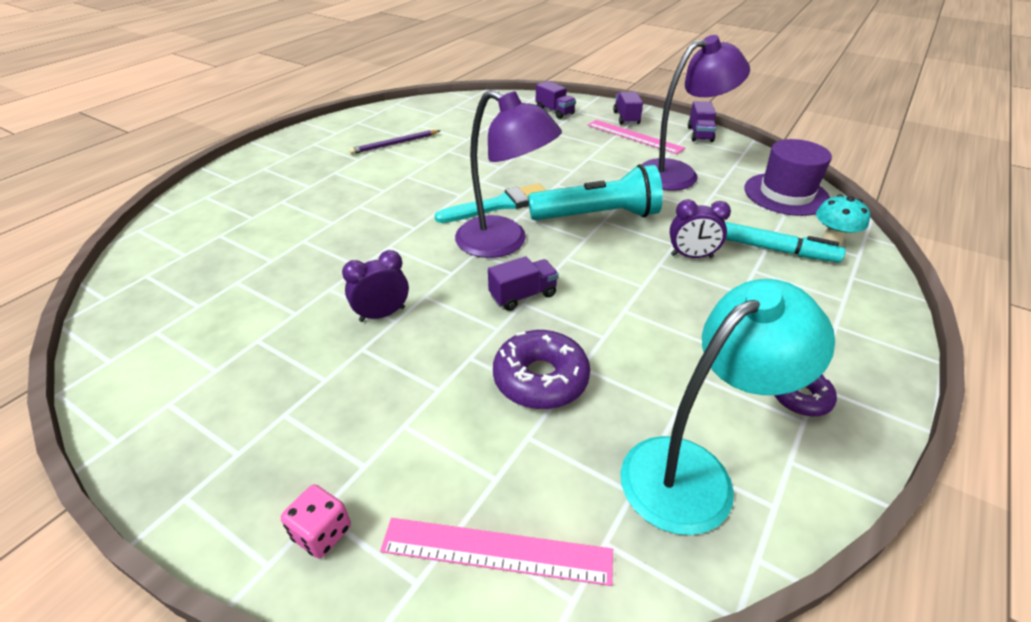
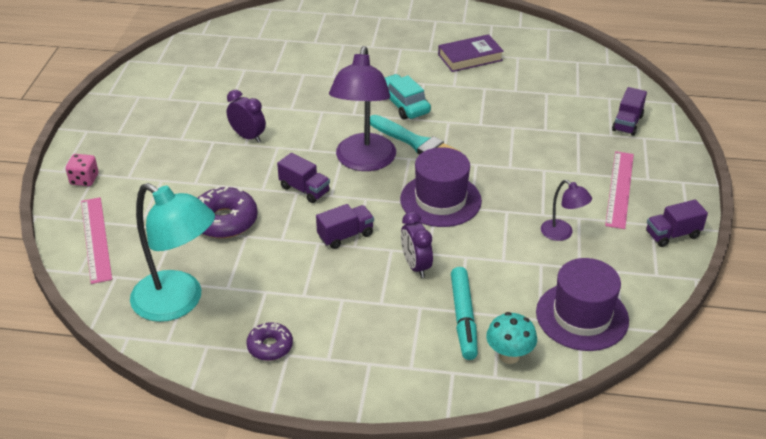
camera: 65 degrees right, 0 degrees up
purple pencil [349,130,440,154] -> purple book [438,34,504,72]
turquoise flashlight [528,164,663,220] -> purple hat [400,147,482,227]
purple truck [613,92,643,125] -> purple truck moved to [316,204,374,249]
purple lamp [641,35,750,191] -> purple lamp [541,180,592,241], size x0.48
none -> turquoise car [385,74,431,119]

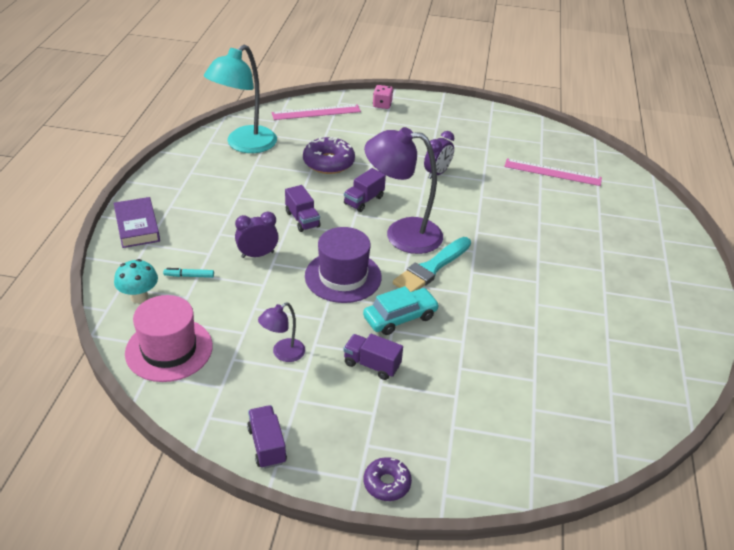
camera: 90 degrees right, 0 degrees up
purple donut [246,322,293,361] -> purple donut moved to [364,457,412,501]
turquoise car [385,74,431,119] -> turquoise car moved to [363,286,440,335]
purple book [438,34,504,72] -> purple book moved to [114,197,160,248]
turquoise marker [451,267,478,360] -> turquoise marker [163,268,214,278], size x0.52
purple hat [536,258,629,351] -> pink hat [125,295,213,382]
pink ruler [605,151,634,229] -> pink ruler moved to [504,159,602,186]
purple truck [612,87,647,136] -> purple truck moved to [343,334,403,380]

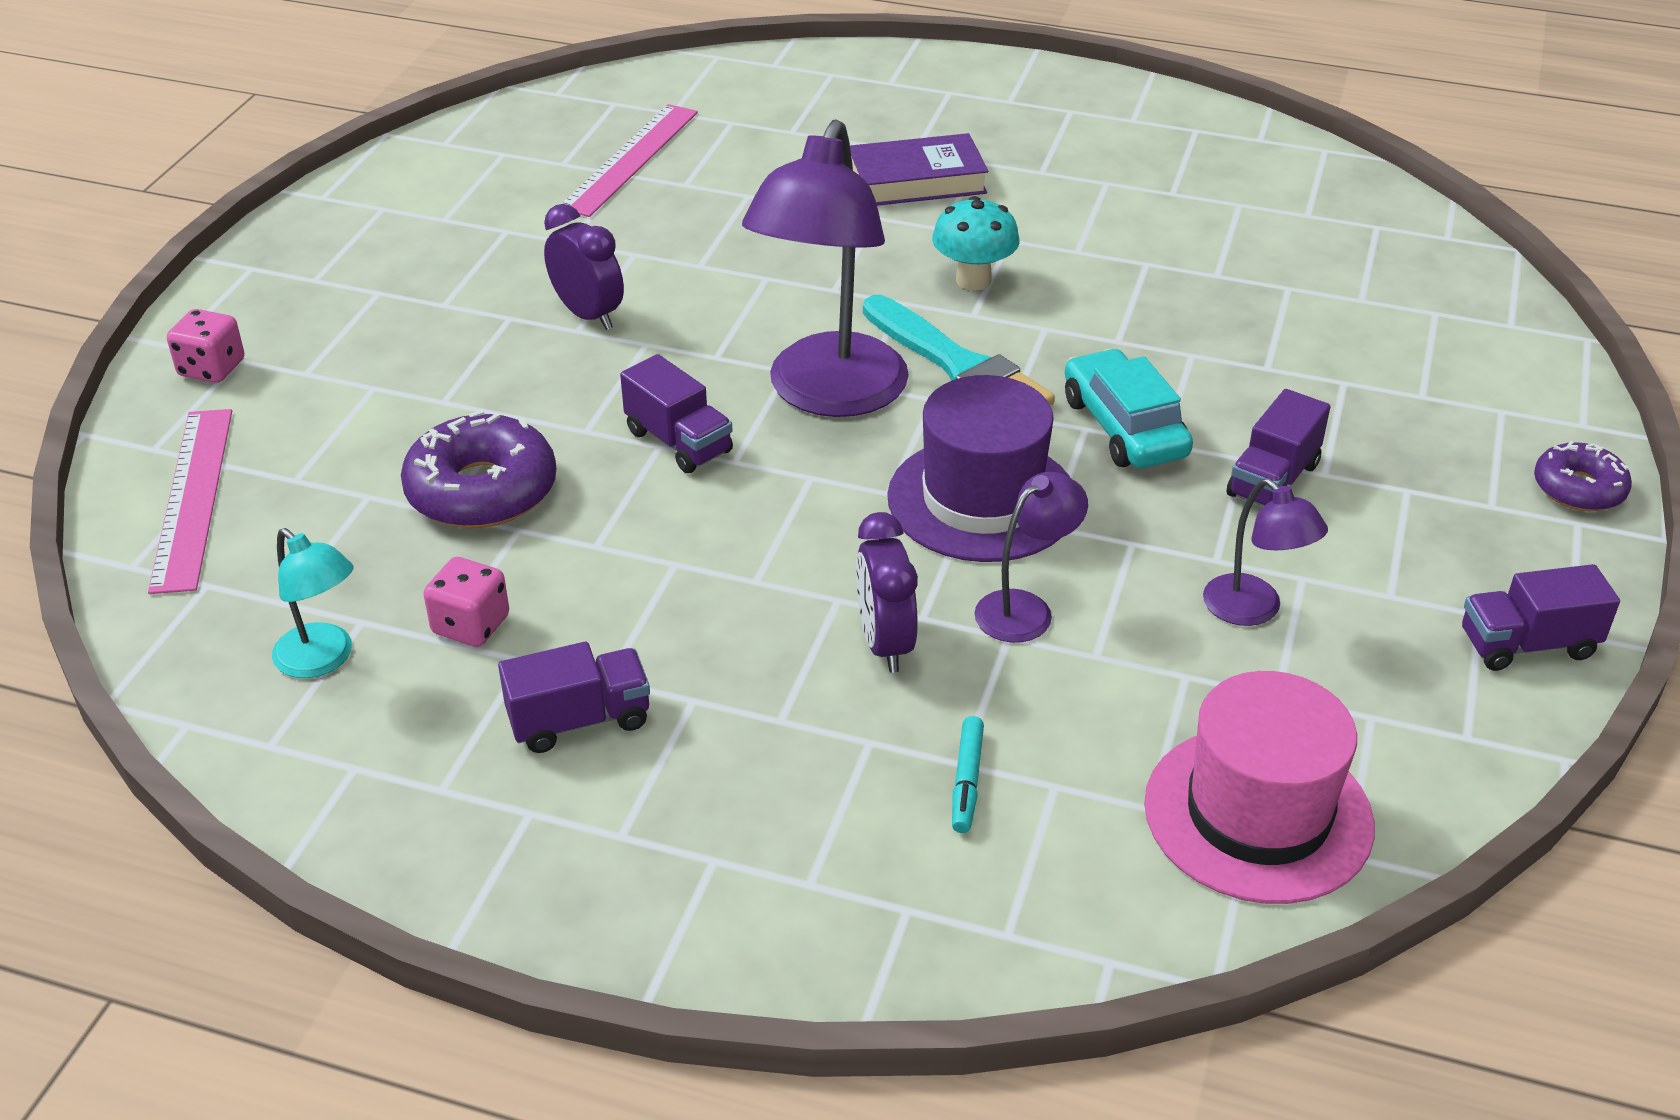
camera: 80 degrees left, 0 degrees up
purple book [114,197,160,248] -> purple book moved to [850,133,988,206]
turquoise mushroom [114,259,158,303] -> turquoise mushroom moved to [932,196,1019,290]
turquoise lamp [204,44,277,153] -> turquoise lamp [272,528,354,678], size x0.48
purple truck [285,185,321,232] -> purple truck moved to [498,642,650,753]
none -> pink dice [423,557,509,647]
none -> purple lamp [974,472,1088,643]

